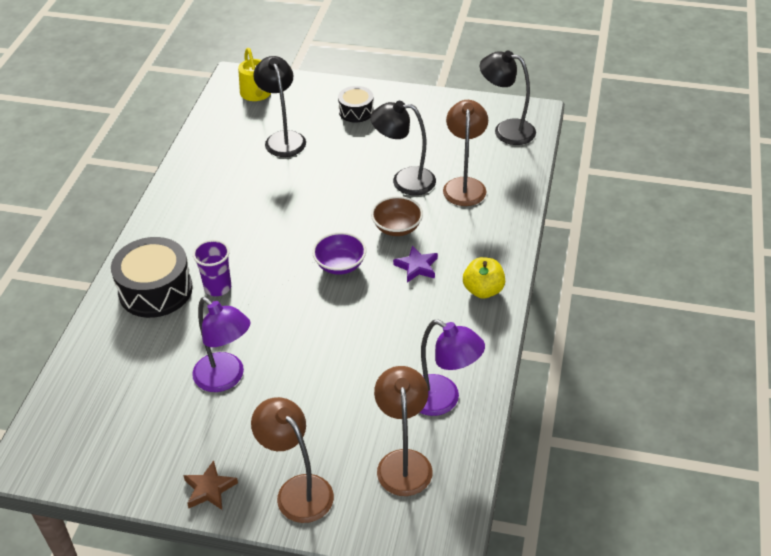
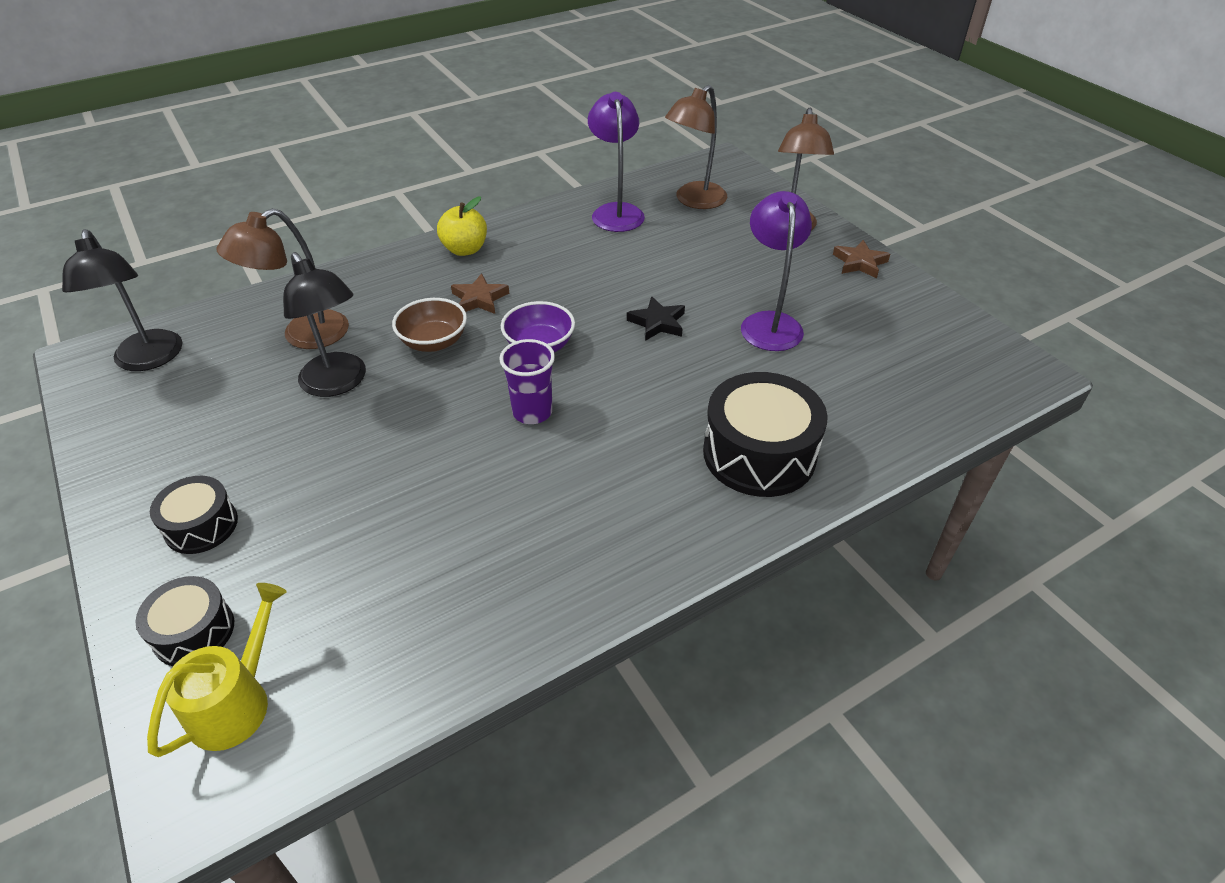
camera: 135 degrees left, 0 degrees up
purple cup [193,240,231,296] -> purple cup moved to [499,339,555,424]
black lamp [253,56,306,157] -> none
purple star [393,245,438,282] -> brown star [451,273,509,314]
none -> black drum [135,576,234,666]
none -> black star [627,296,685,341]

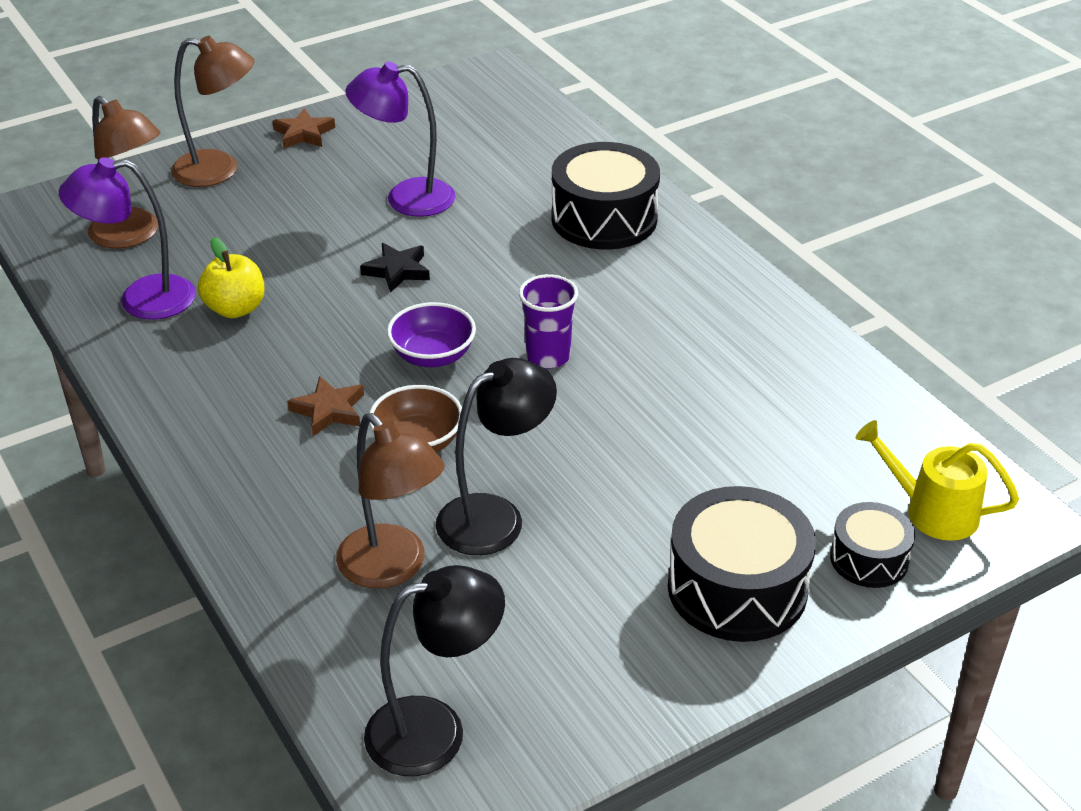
camera: 90 degrees left, 5 degrees down
black drum [150,476,238,554] -> black drum [668,486,816,642], size x1.76
yellow apple [437,196,487,256] -> yellow apple moved to [198,237,264,318]

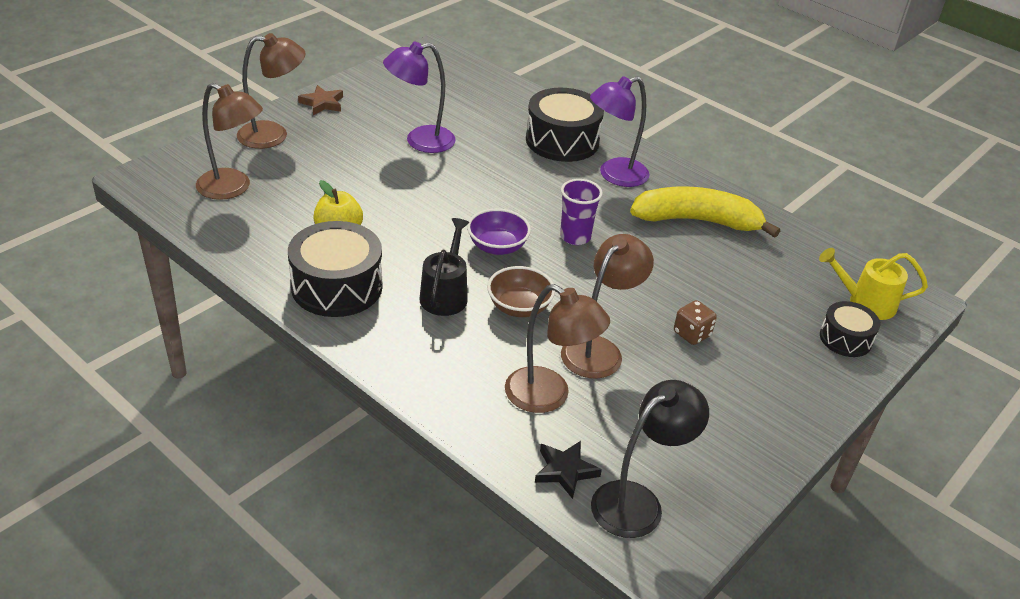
camera: 20 degrees left, 0 degrees up
purple lamp [59,157,196,320] -> purple lamp moved to [590,76,650,187]
brown star [287,376,364,436] -> black watering can [419,218,469,316]
black star [360,243,430,293] -> black star moved to [535,441,602,499]
black lamp [436,358,557,555] -> brown lamp [561,234,654,379]
black drum [668,486,816,642] -> black drum moved to [288,221,383,317]
none -> yellow banana [630,186,780,238]
none -> brown dice [674,300,717,345]

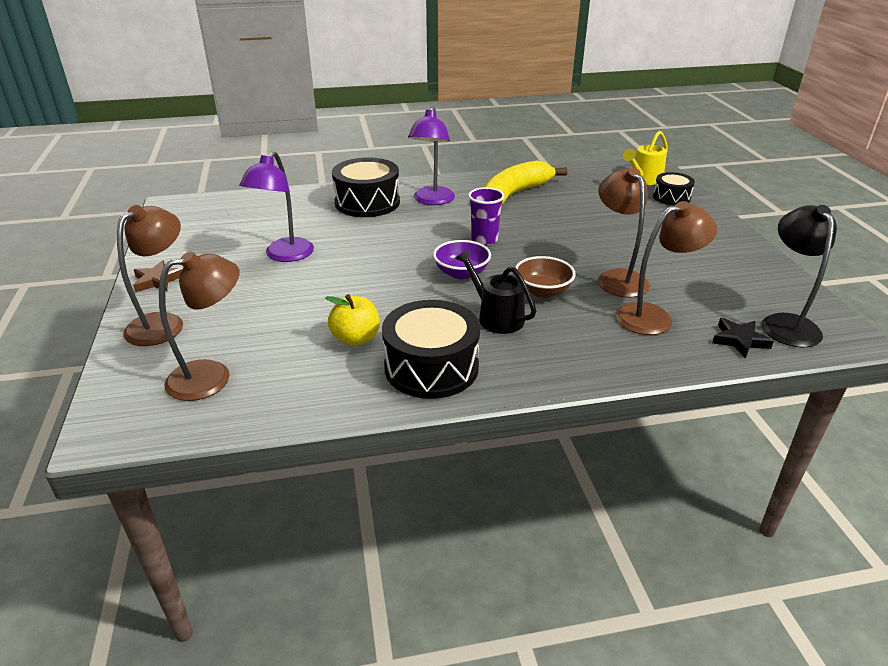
camera: 50 degrees left, 5 degrees down
brown dice [674,300,717,345] -> none

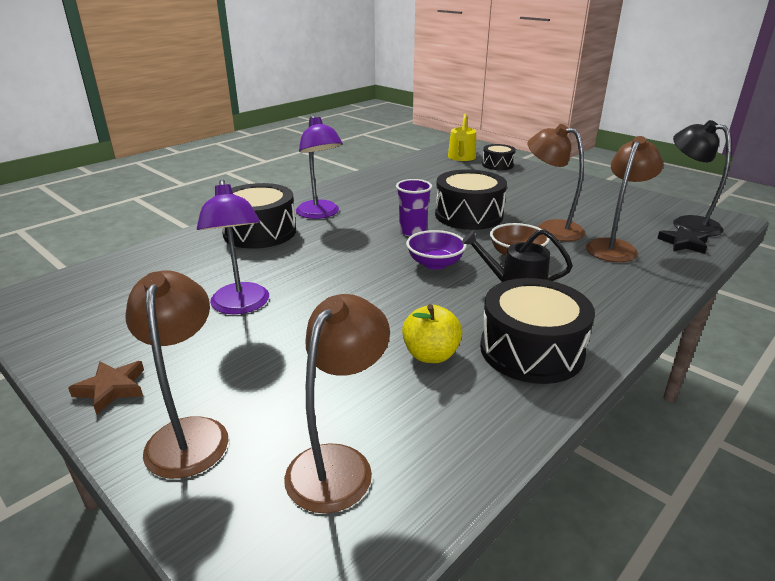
camera: 35 degrees left, 5 degrees down
yellow banana [484,160,568,205] -> none
none -> black drum [435,169,507,230]

